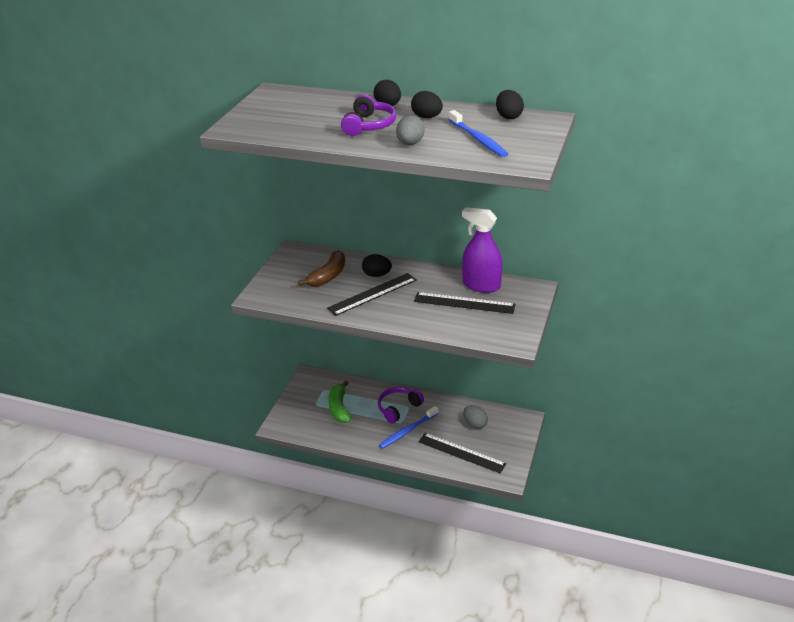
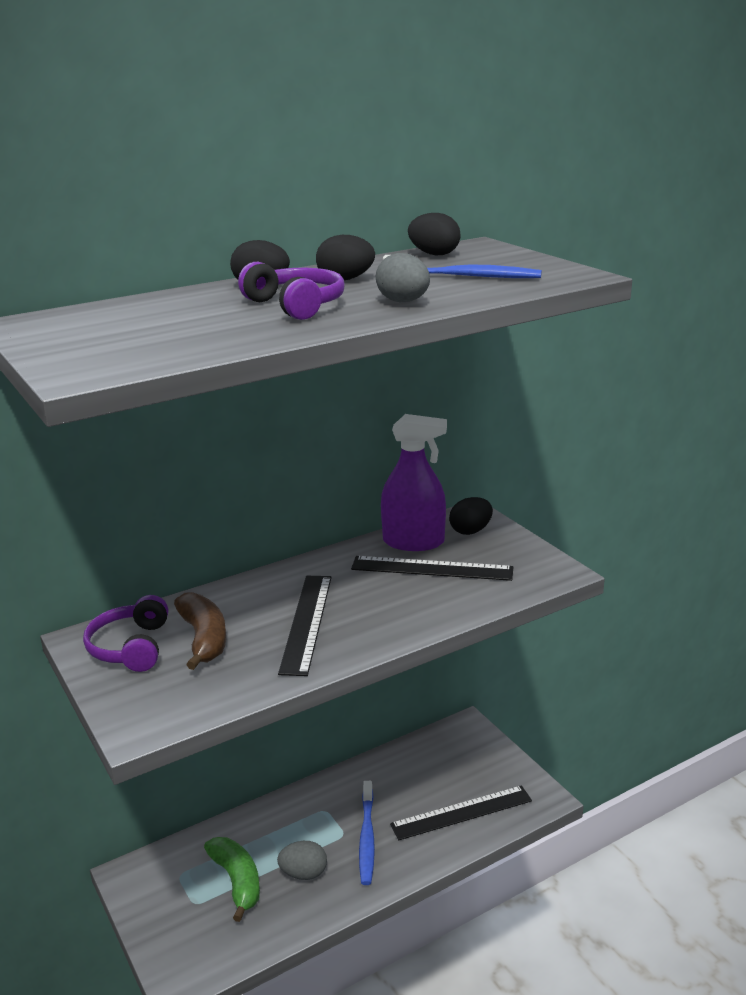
camera: 50 degrees left, 10 degrees down
green banana [328,381,351,423] -> green banana turned 150 degrees counterclockwise [204,837,260,922]
black egg [362,254,392,277] -> black egg moved to [449,497,493,535]
purple headphones [378,387,424,424] -> purple headphones moved to [83,595,168,672]
black ruler [414,292,516,314] -> black ruler turned 45 degrees clockwise [351,556,513,581]
purple spray bottle [462,207,503,293] -> purple spray bottle turned 150 degrees counterclockwise [381,414,447,551]
grey egg [463,405,488,429] -> grey egg moved to [277,841,327,880]

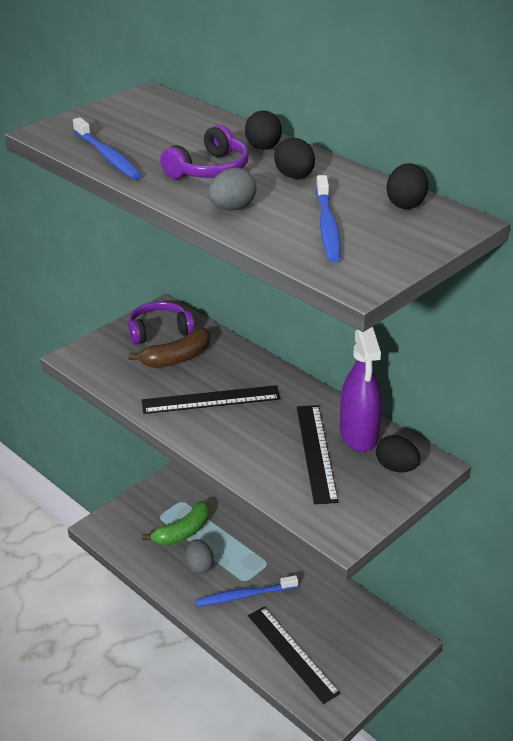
camera: 75 degrees right, 10 degrees up
none -> blue toothbrush [73,117,141,180]

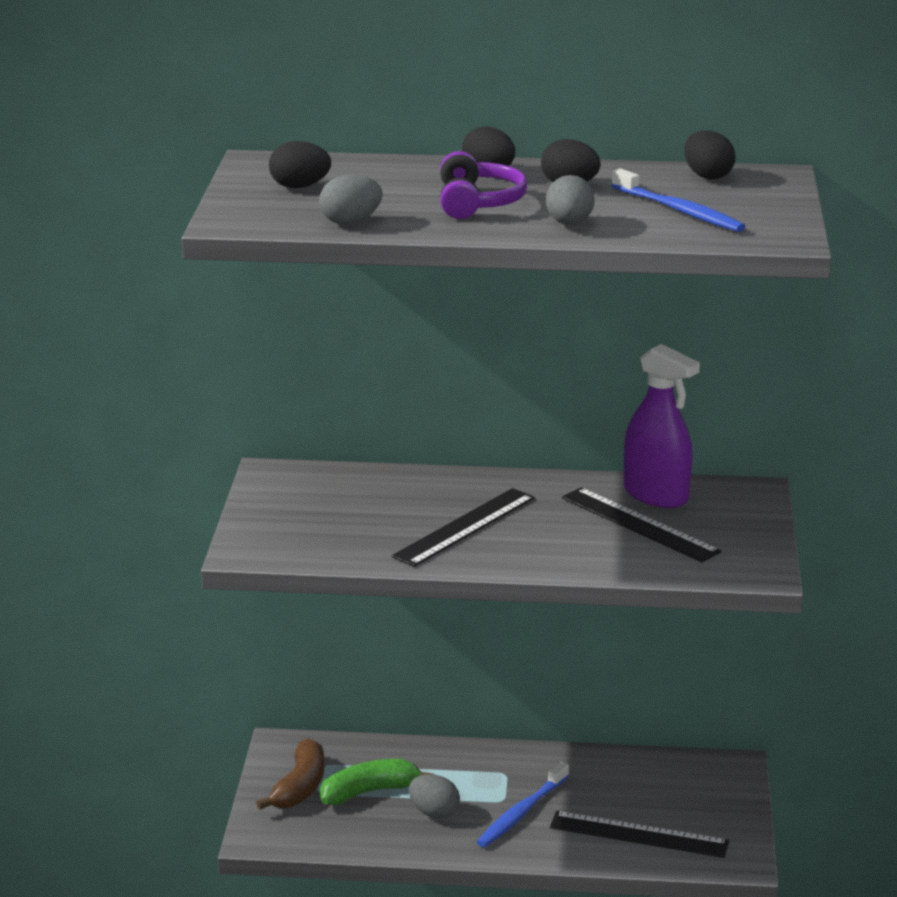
camera: 40 degrees left, 10 degrees down
blue toothbrush [73,117,141,180] -> grey egg [319,174,383,224]
brown banana [128,328,211,368] -> brown banana moved to [256,738,324,810]
purple headphones [129,301,195,345] -> none
green banana [142,501,210,546] -> green banana turned 120 degrees counterclockwise [320,759,432,805]
black egg [376,435,420,472] -> black egg moved to [269,141,331,188]

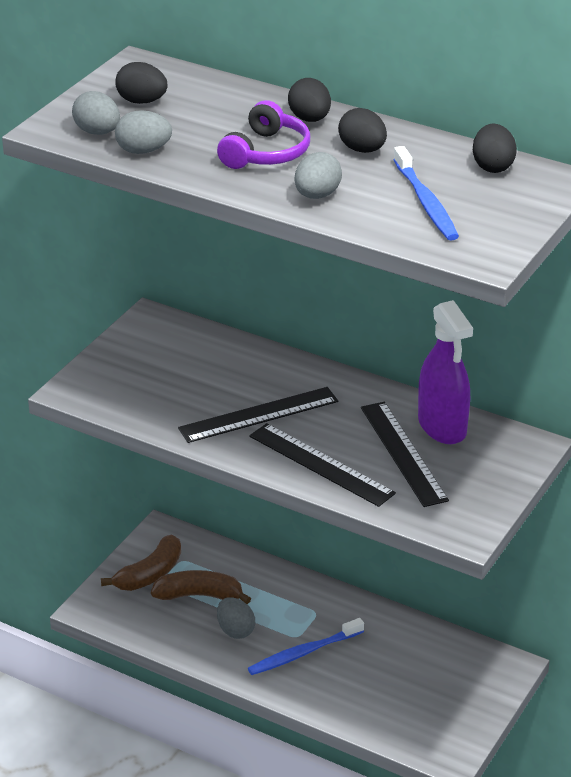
camera: 25 degrees right, 10 degrees up
green banana [320,759,432,805] -> brown banana [151,570,251,604]
black ruler [550,811,729,858] -> black ruler moved to [249,423,396,507]
none -> grey egg [72,91,120,135]

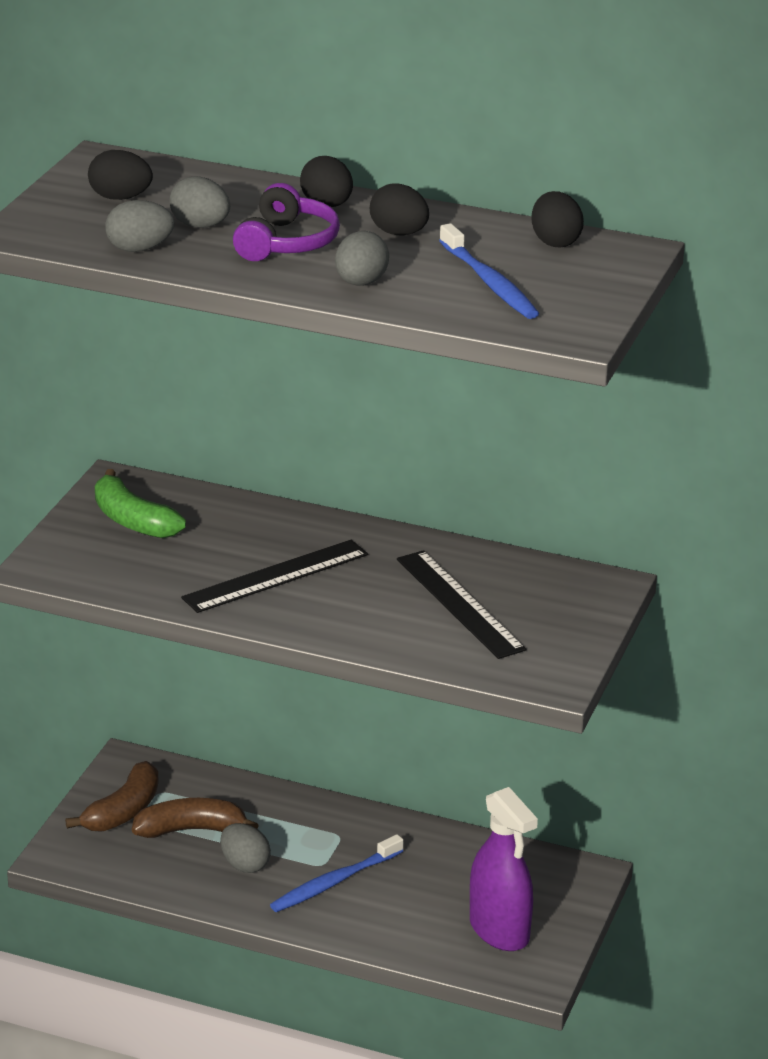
camera: 10 degrees left, 5 degrees down
grey egg [72,91,120,135] -> grey egg moved to [170,176,230,228]
black ruler [249,423,396,507] -> none
purple spray bottle [418,300,473,444] -> purple spray bottle moved to [470,787,538,951]
none -> green banana [95,469,186,538]

